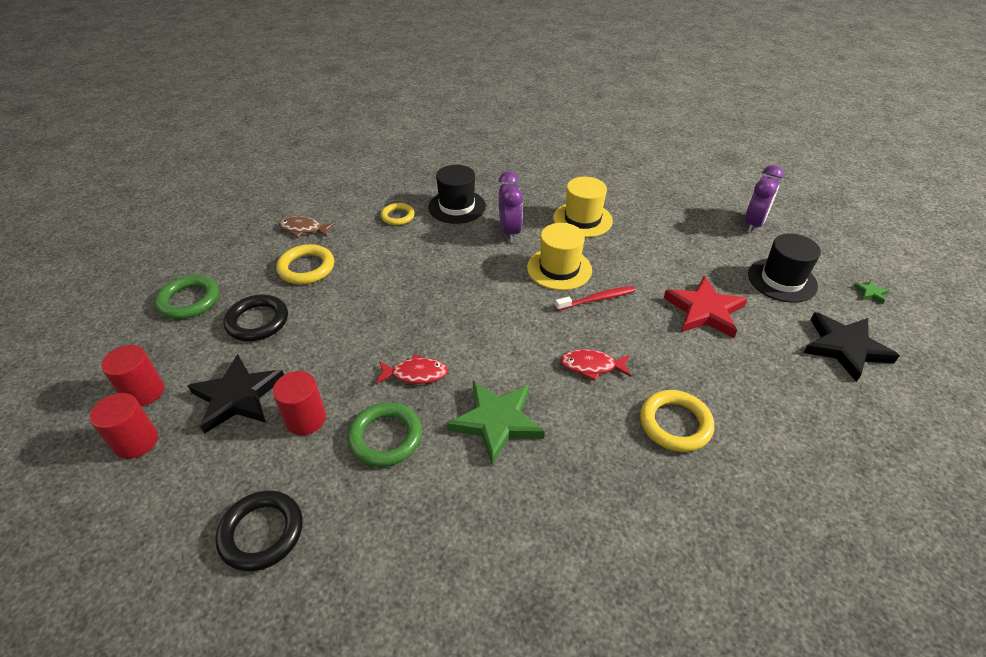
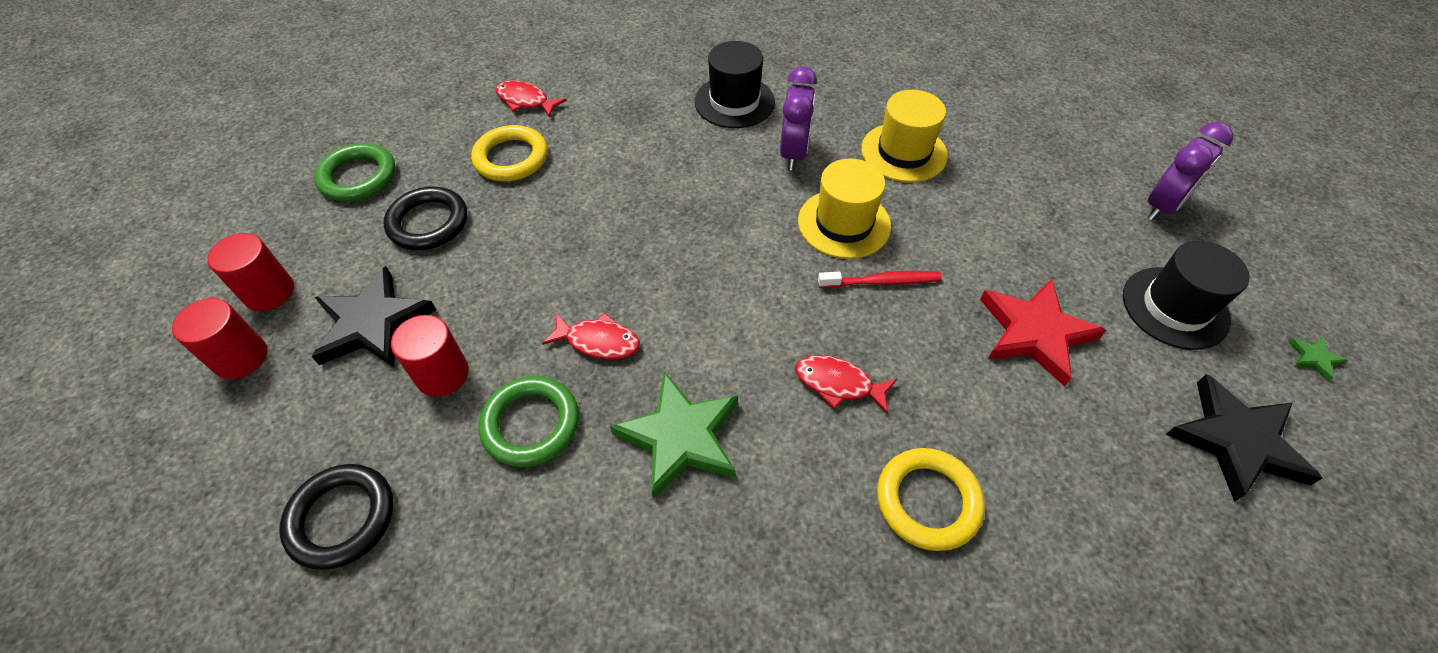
camera: 15 degrees right, 10 degrees up
brown fish [279,216,335,237] -> red fish [496,80,567,118]
yellow ring [381,203,415,225] -> none

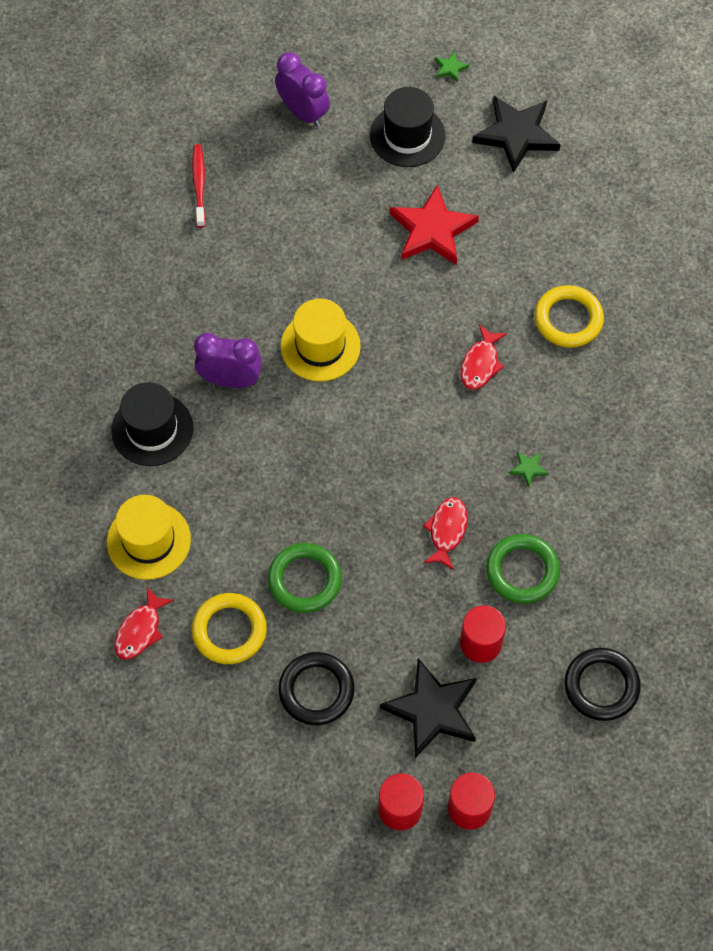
camera: 90 degrees left, 10 degrees up
green ring [314,143,396,202] -> green ring moved to [268,543,342,613]
green star [610,371,738,499] -> green star [509,451,549,488], size x0.41
red toothbrush [818,271,942,288] -> red toothbrush moved to [192,144,206,227]
yellow hat [861,90,948,182] -> yellow hat moved to [107,495,191,580]

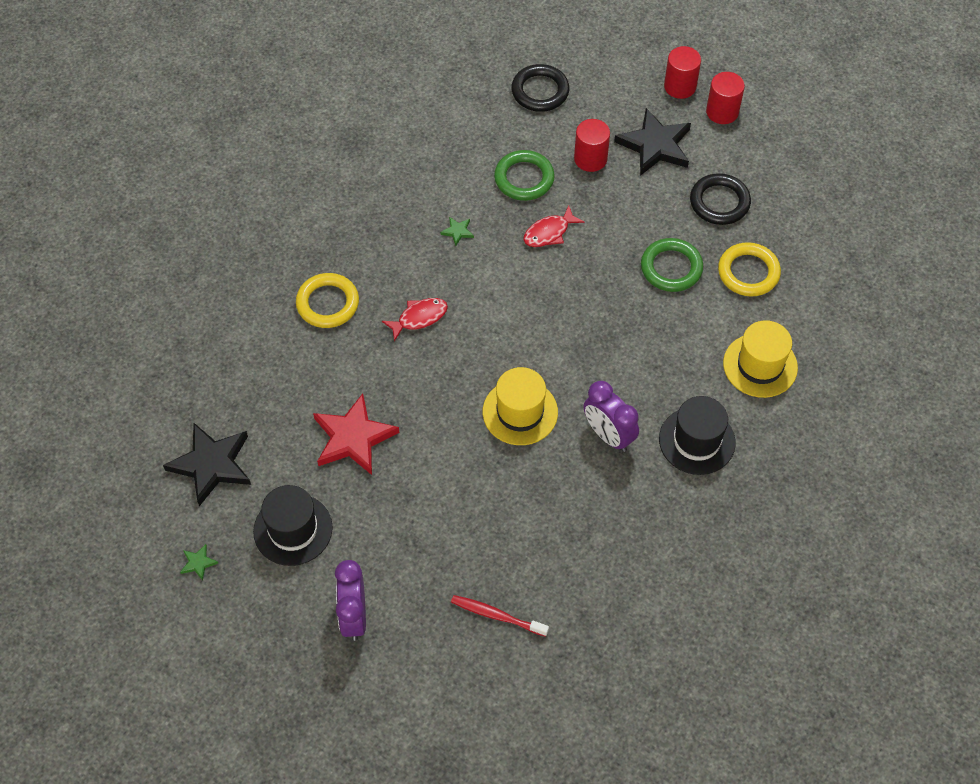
camera: 140 degrees left, 5 degrees down
red fish [114,587,174,660] -> none
red toothbrush [192,144,206,227] -> red toothbrush turned 75 degrees clockwise [451,595,549,637]

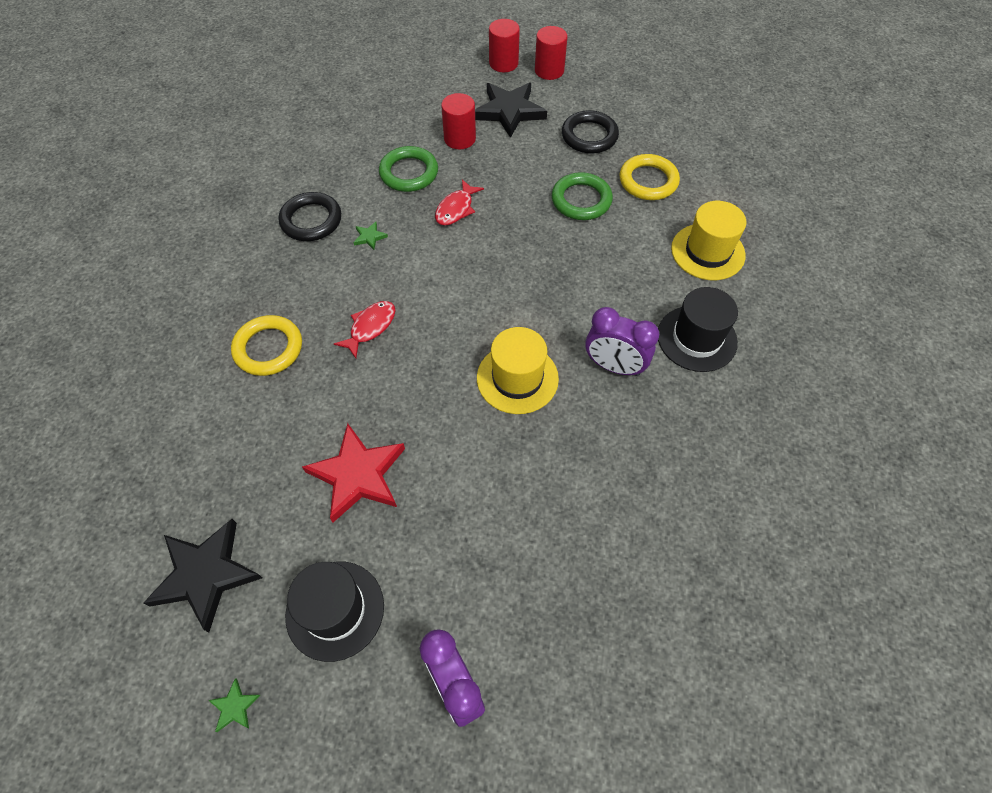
camera: 25 degrees left, 0 degrees up
red toothbrush [451,595,549,637] -> none
black ring [511,64,569,112] -> black ring moved to [279,192,341,241]

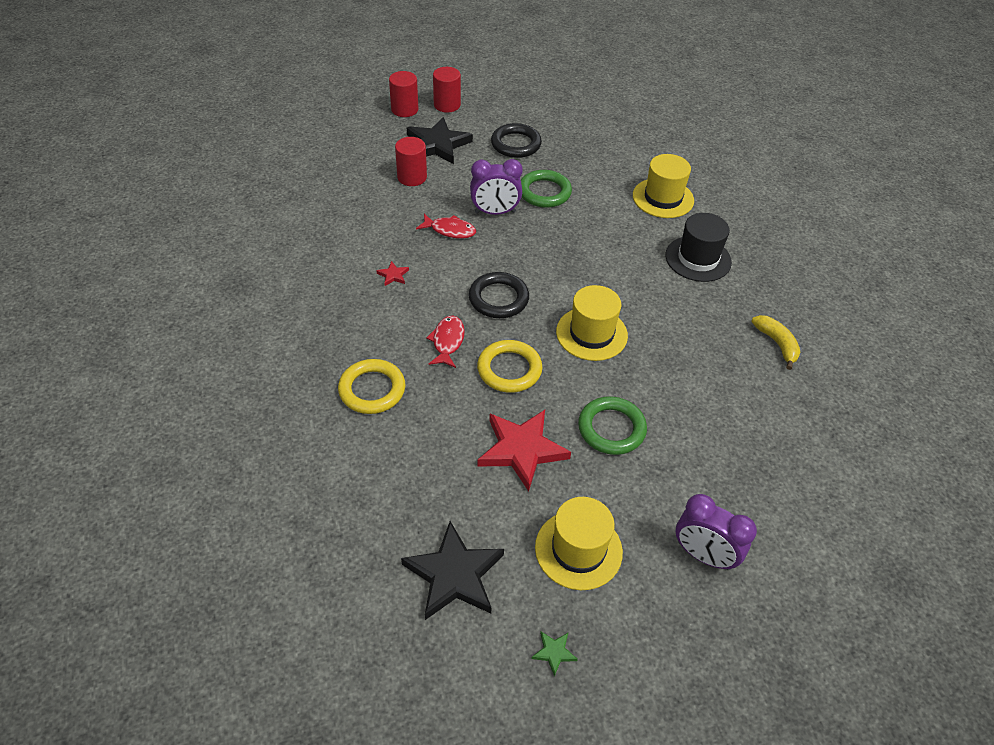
camera: 30 degrees left, 10 degrees down
black ring [279,192,341,241] -> black ring moved to [469,272,529,318]
black hat [285,562,384,662] -> yellow hat [535,497,623,590]
green star [353,222,388,250] -> red star [376,261,409,286]
green ring [379,146,438,192] -> green ring moved to [578,396,647,455]
red fish [435,179,484,225] -> red fish turned 75 degrees counterclockwise [416,214,476,239]
purple clock [585,307,659,376] -> purple clock moved to [470,159,523,215]
yellow ring [620,154,680,200] -> yellow ring moved to [477,340,542,393]
none -> yellow banana [751,315,800,370]

